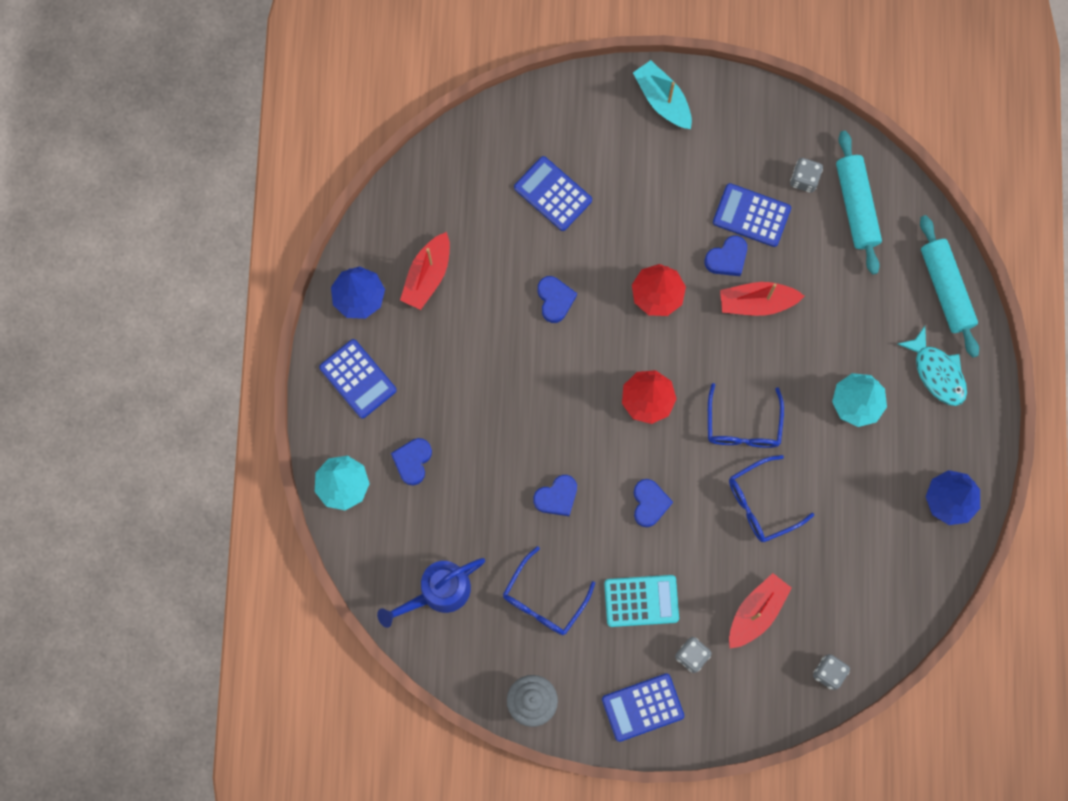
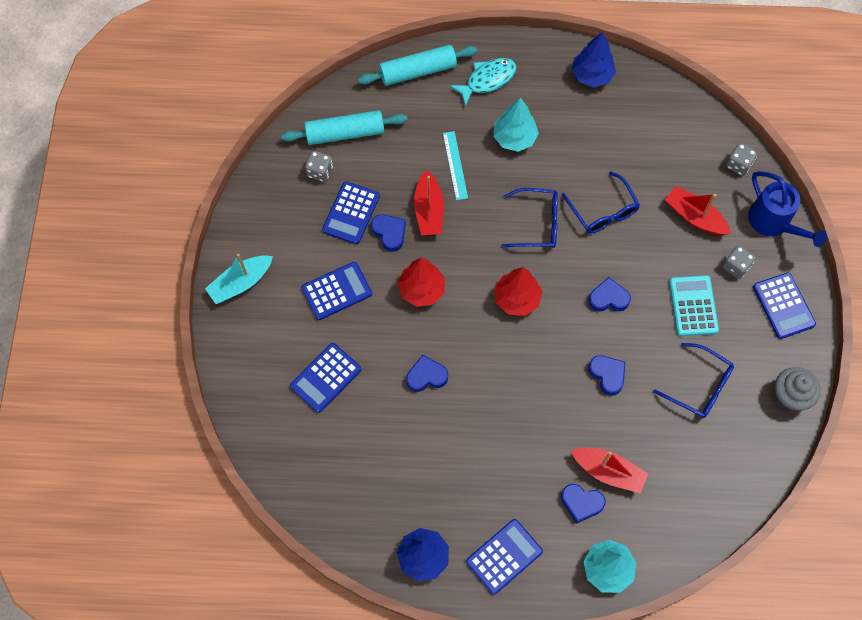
camera: 90 degrees left, 10 degrees down
blue watering can [377,558,485,628] -> blue watering can moved to [748,171,827,247]
red boat [400,232,450,310] -> red boat moved to [571,448,648,493]
none -> blue calculator [301,262,372,320]
none -> turquoise ruler [443,131,468,200]

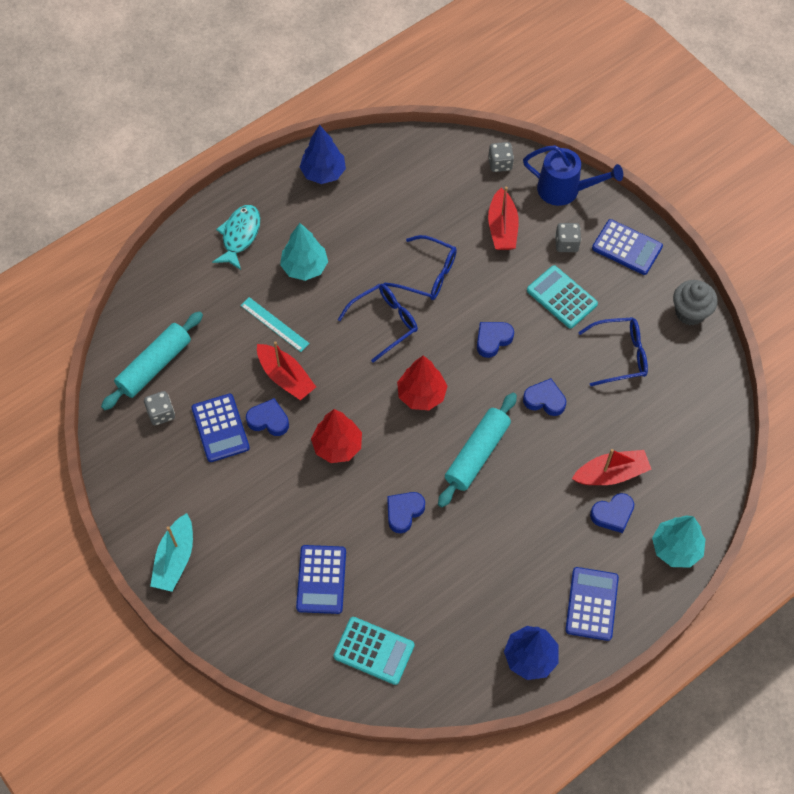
camera: 40 degrees left, 5 degrees down
blue calculator [301,262,372,320] -> none
turquoise rolling pin [358,45,478,86] -> turquoise rolling pin moved to [438,393,517,507]
red boat [665,186,731,235] -> red boat turned 90 degrees counterclockwise [488,187,519,250]
none -> turquoise calculator [334,617,415,685]

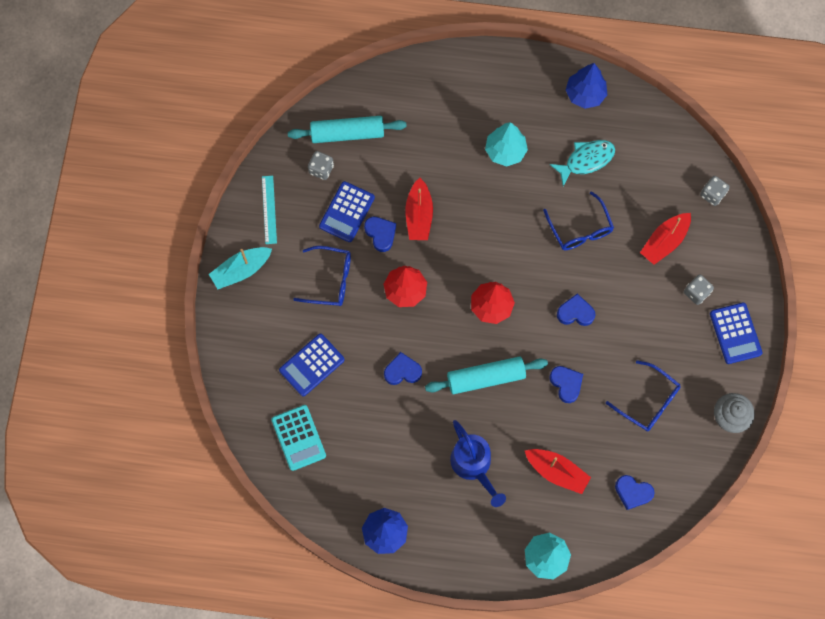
camera: 45 degrees right, 10 degrees up
turquoise fish [212,205,260,270] -> turquoise fish moved to [549,140,615,186]
turquoise ruler [240,297,310,352] -> turquoise ruler moved to [262,176,277,244]
blue glasses [338,284,418,363] -> blue glasses moved to [293,246,351,306]
blue watering can [523,145,623,206] -> blue watering can moved to [450,420,506,507]
turquoise calculator [527,265,598,329] -> none
blue calculator [565,567,619,641] -> none
blue heart [590,493,634,533] -> blue heart moved to [615,475,655,510]

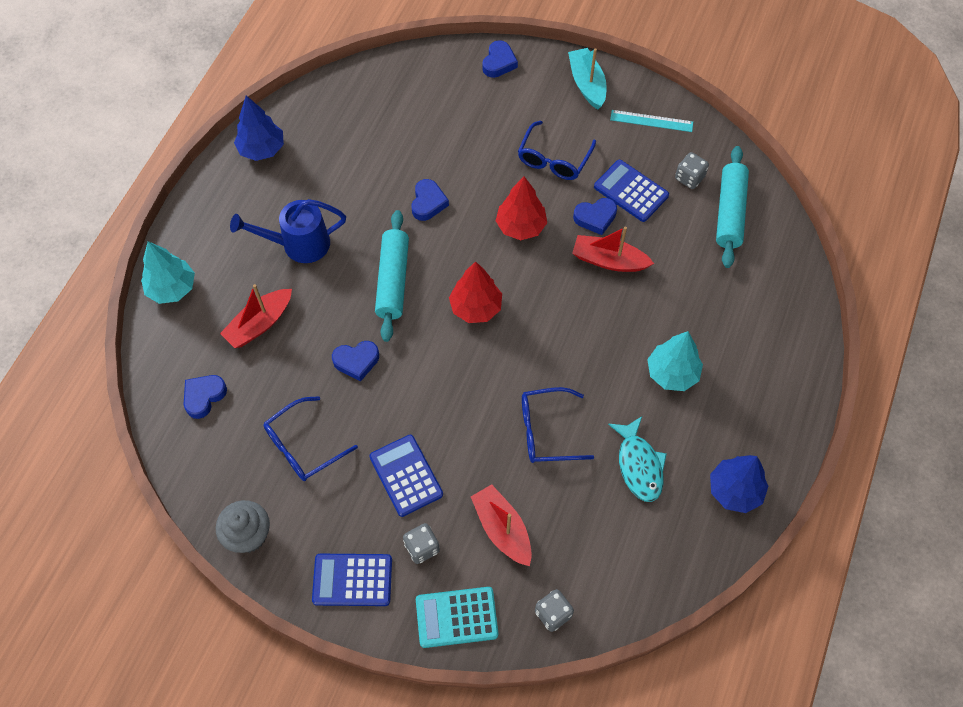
camera: 105 degrees right, 10 degrees down
turquoise calculator [271,405,326,471] -> turquoise calculator moved to [416,587,498,648]
blue calculator [279,334,345,396] -> blue calculator moved to [369,435,443,517]
blue heart [557,293,595,326] -> blue heart moved to [482,40,518,78]

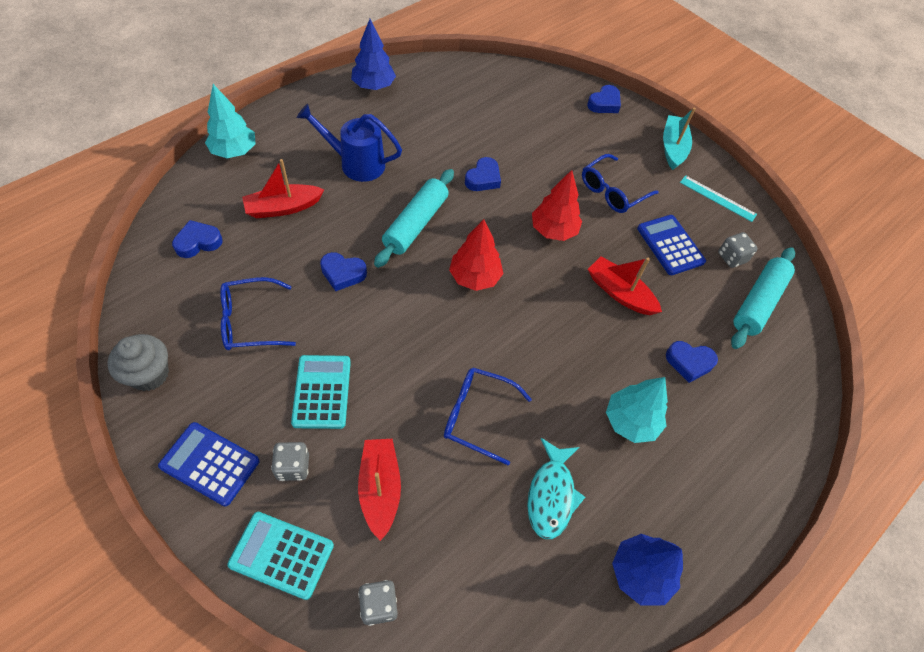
camera: 20 degrees right, 5 degrees down
blue calculator [369,435,443,517] -> turquoise calculator [291,355,351,429]
blue heart [573,198,617,235] -> blue heart moved to [666,341,718,383]

